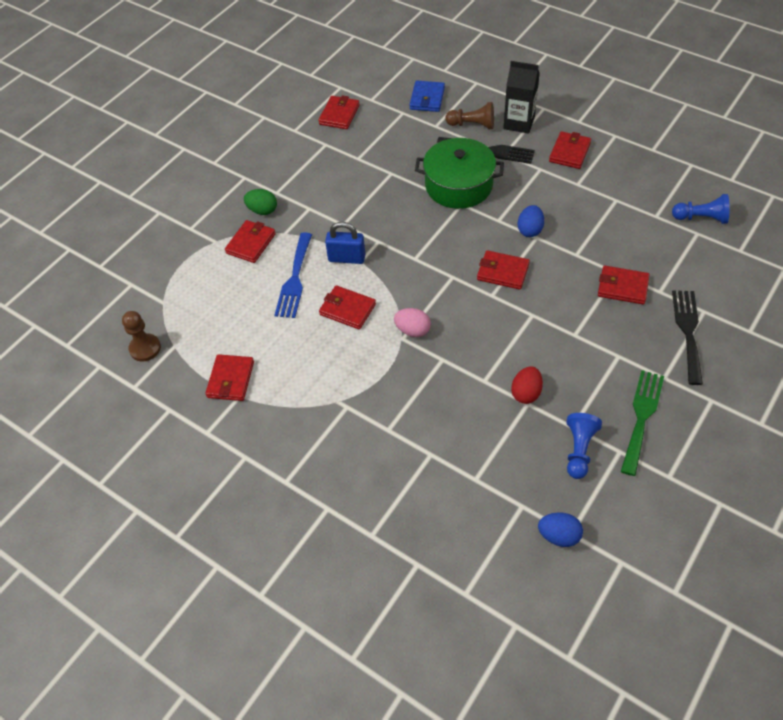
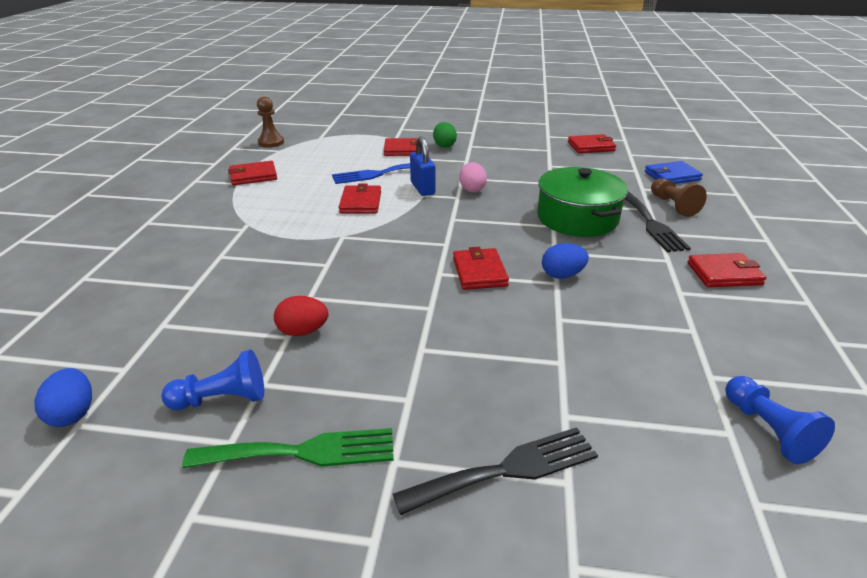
camera: 60 degrees right, 20 degrees down
pink egg [394,308,431,337] -> pink egg moved to [459,162,487,192]
black carton [503,61,540,134] -> none
red wallet [598,266,649,304] -> none

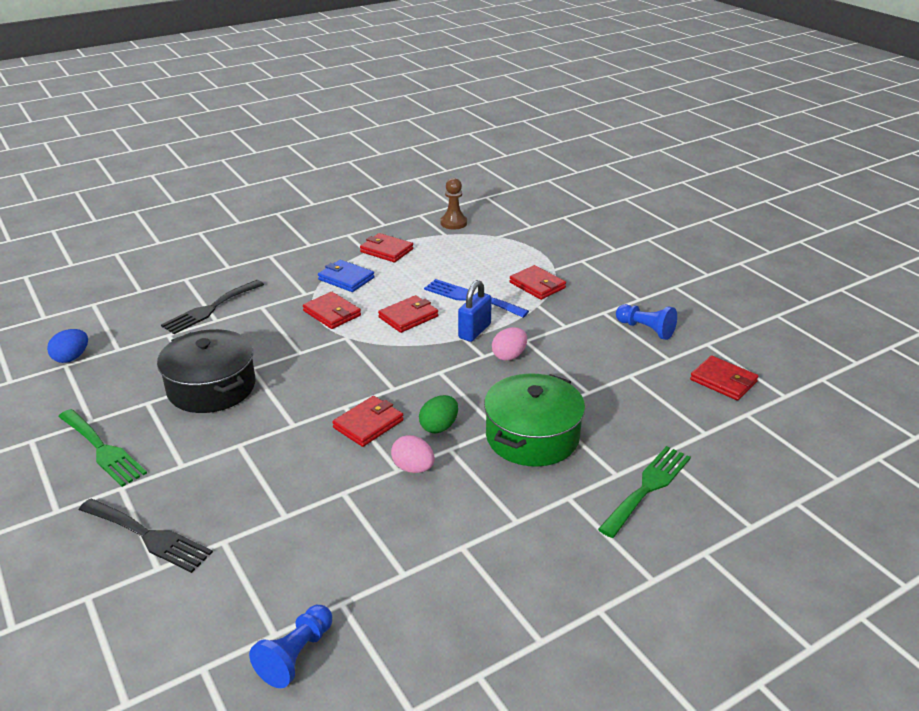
camera: 50 degrees right, 0 degrees up
blue pawn [161,350,264,410] -> blue pawn moved to [616,304,677,340]
red egg [274,296,328,336] -> black pot [157,329,255,413]
green egg [433,122,457,148] -> green egg moved to [419,395,458,433]
blue egg [542,243,589,279] -> pink egg [391,435,435,473]
black fork [625,191,691,252] -> black fork moved to [161,280,264,334]
blue wallet [645,161,703,184] -> blue wallet moved to [318,260,374,292]
brown pawn [651,178,707,217] -> green fork [598,446,691,538]
red wallet [687,253,767,287] -> red wallet moved to [303,292,361,329]

